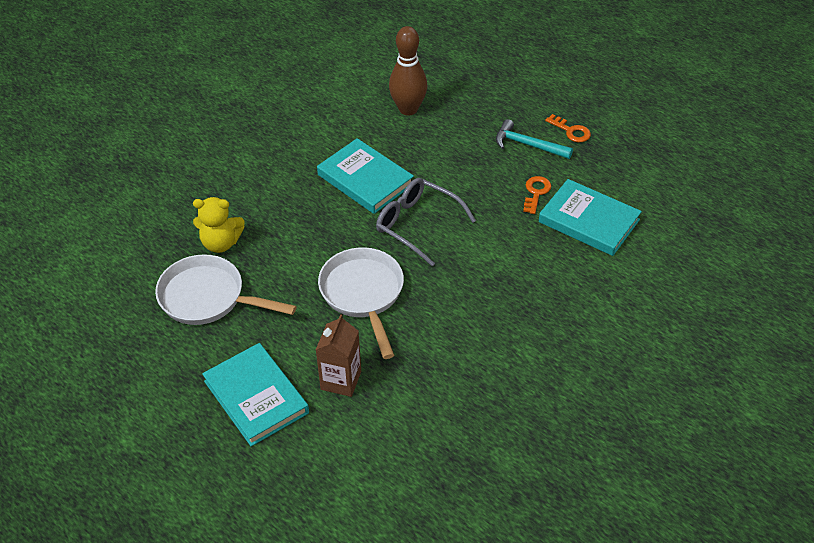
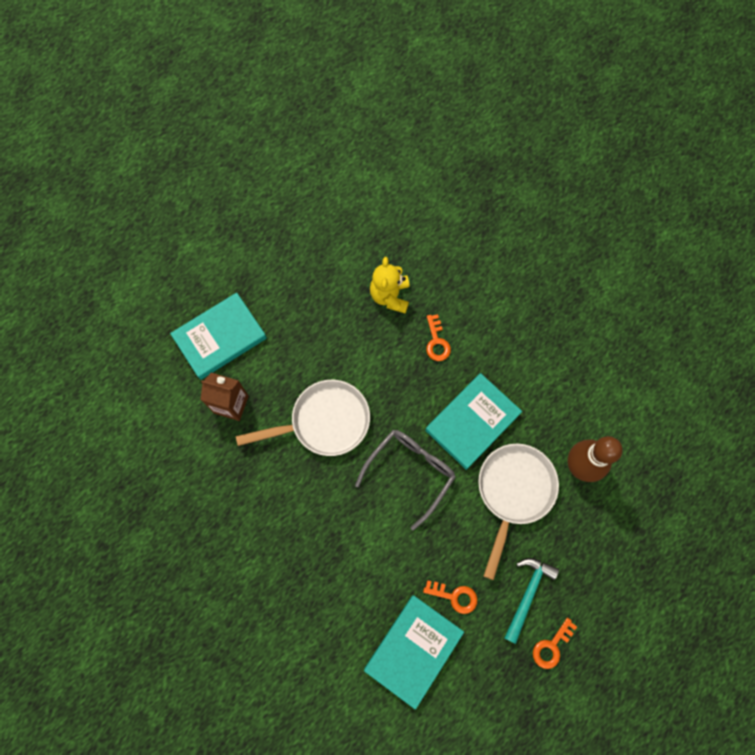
camera: 90 degrees right, 25 degrees up
white pan [155,254,297,325] -> white pan moved to [478,444,559,580]
none -> orange key [426,314,451,361]

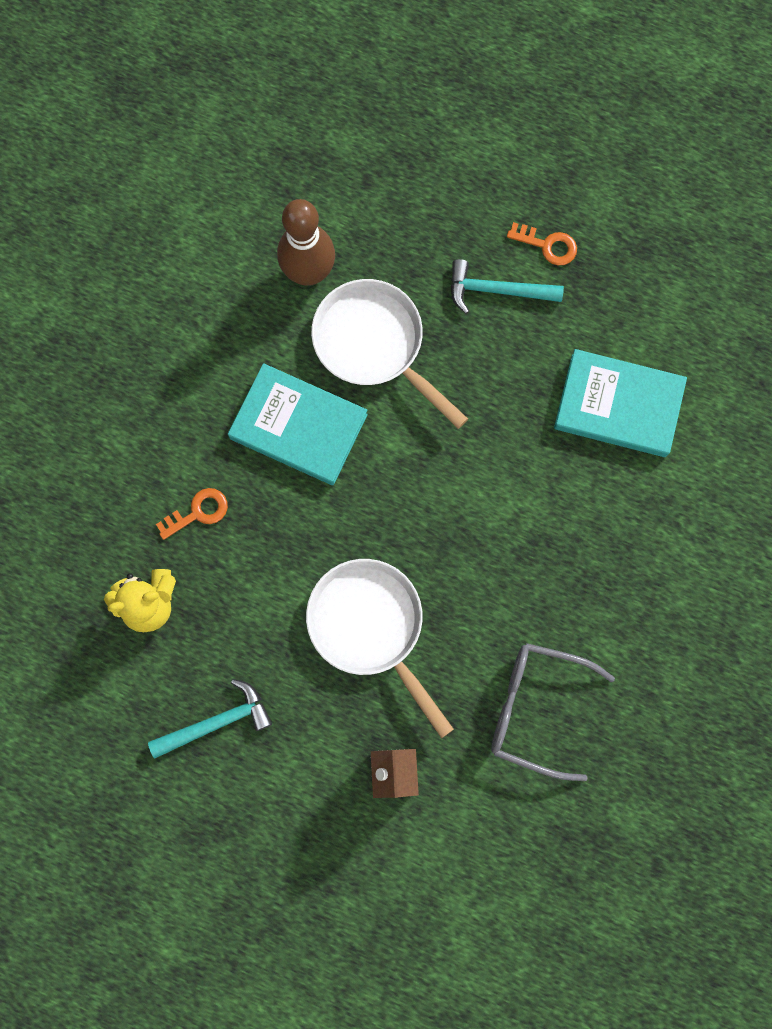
camera: 110 degrees left, 5 degrees up
turquoise book [170,293,267,380] -> none
grey glasses [355,430,456,530] -> grey glasses moved to [491,643,615,781]
orange key [423,580,477,614] -> none
white pan [478,444,559,580] -> white pan turned 45 degrees clockwise [311,279,468,429]
none -> turquoise hammer [148,679,272,758]

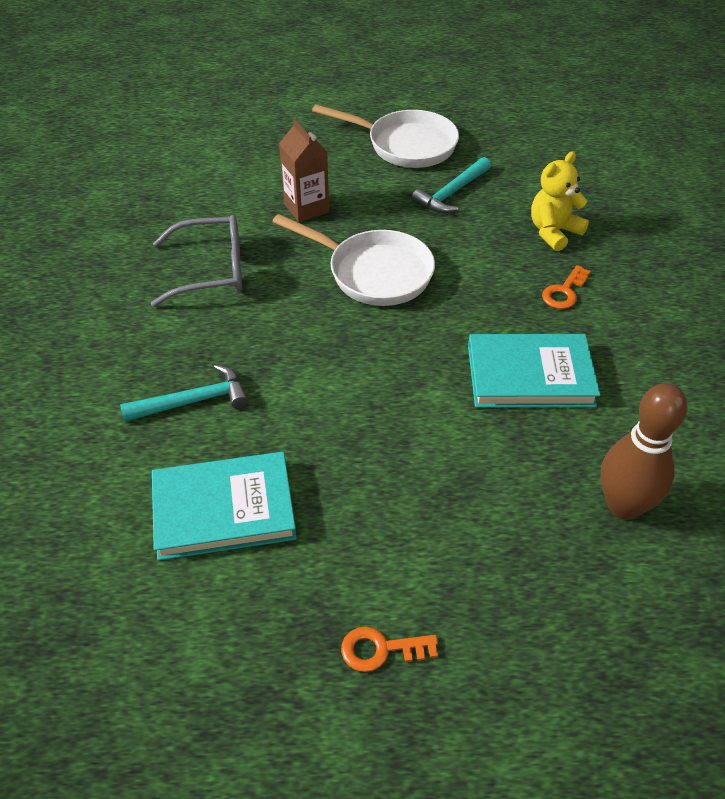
camera: 155 degrees right, 30 degrees down
white pan [311,279,468,429] -> white pan moved to [312,104,459,168]
turquoise hammer [451,259,564,314] -> turquoise hammer moved to [120,365,248,422]

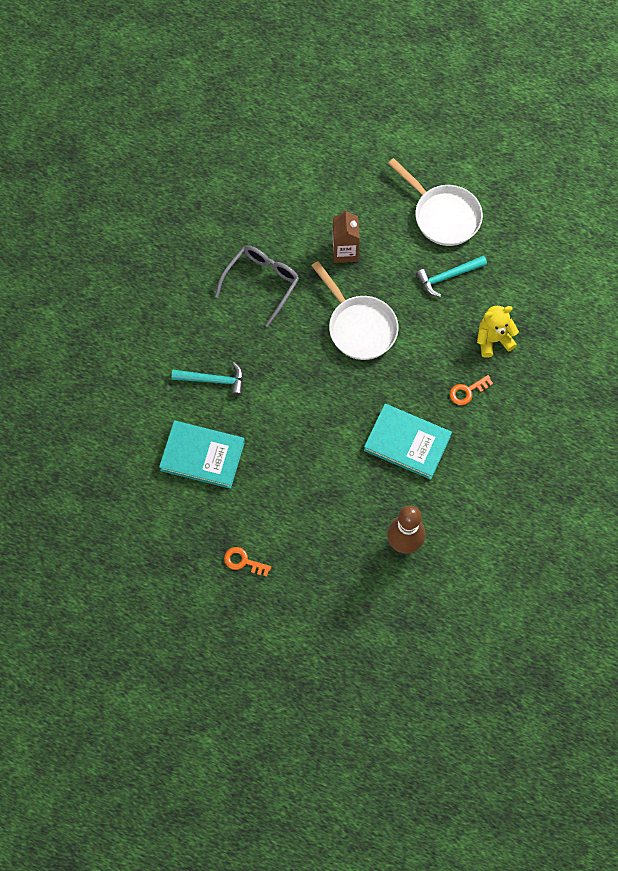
camera: 25 degrees right, 20 degrees up
grey glasses [151,215,242,307] -> grey glasses turned 75 degrees counterclockwise [215,246,299,327]

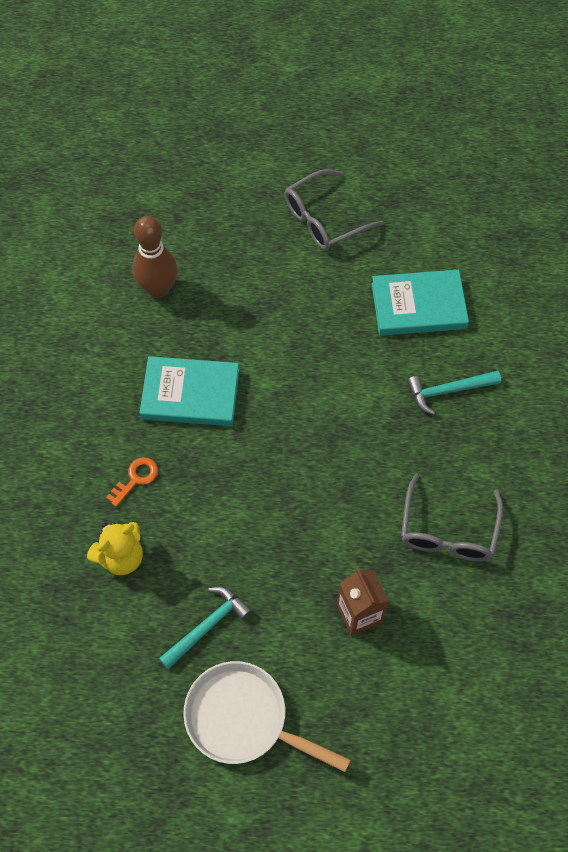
camera: 160 degrees right, 5 degrees down
orange key [224,547,271,577] -> grey glasses [284,169,384,250]
white pan [311,261,399,360] -> none

